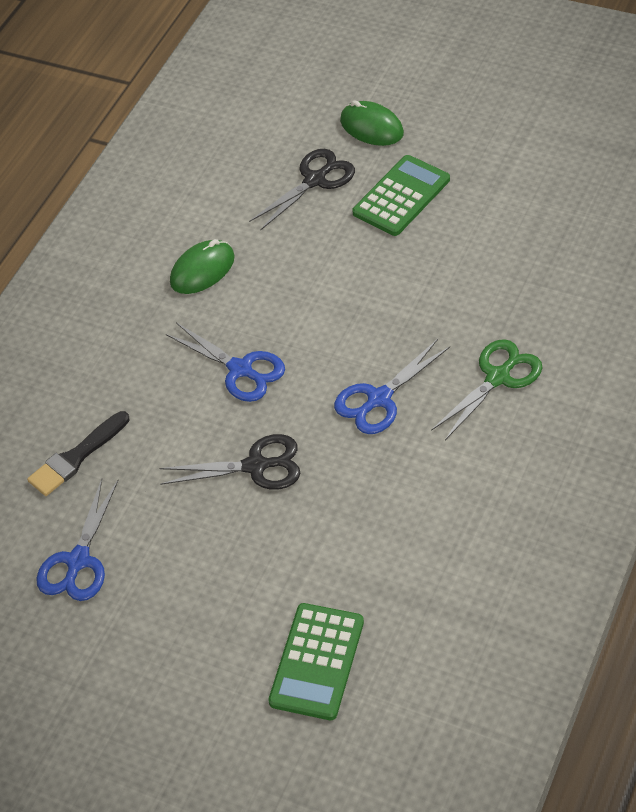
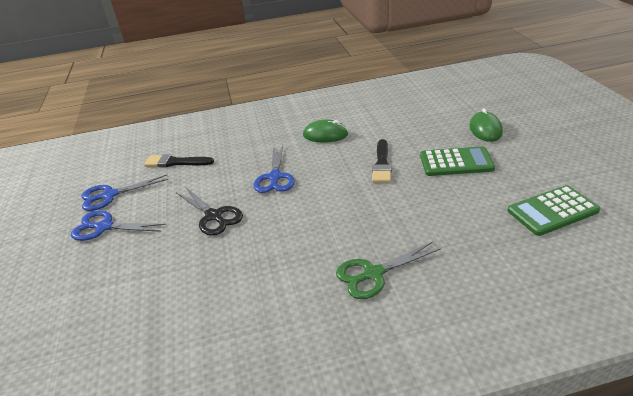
camera: 50 degrees right, 15 degrees down
black scissors [249,149,355,230] -> none
green calculator [268,603,364,720] -> green calculator moved to [507,185,600,236]
blue scissors [334,339,450,434] -> blue scissors moved to [71,210,166,241]
green scissors [431,339,542,440] -> green scissors turned 150 degrees clockwise [336,242,441,299]
none -> black brush [372,139,391,183]

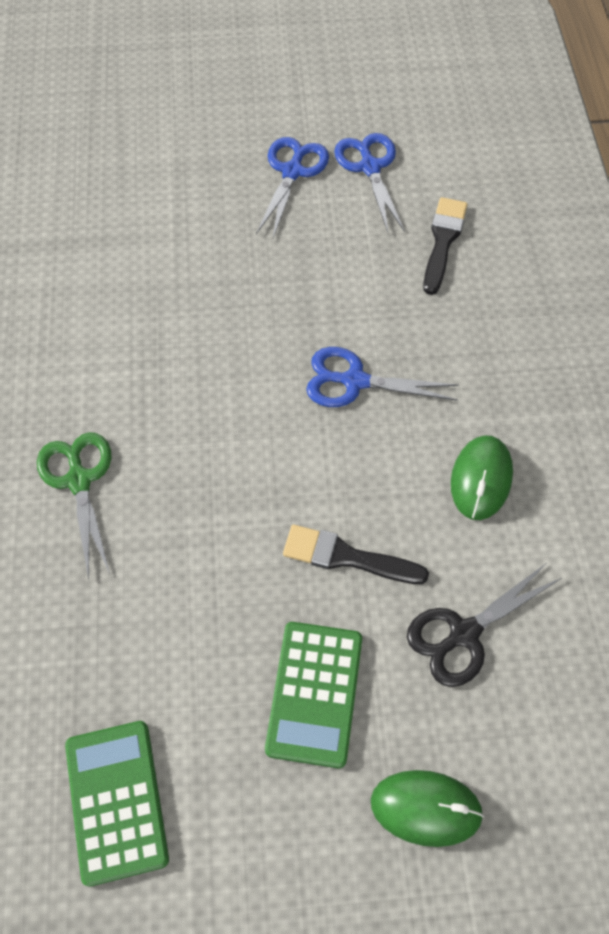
camera: 95 degrees right, 25 degrees up
black scissors [177,187,243,236] -> black scissors moved to [407,564,561,687]

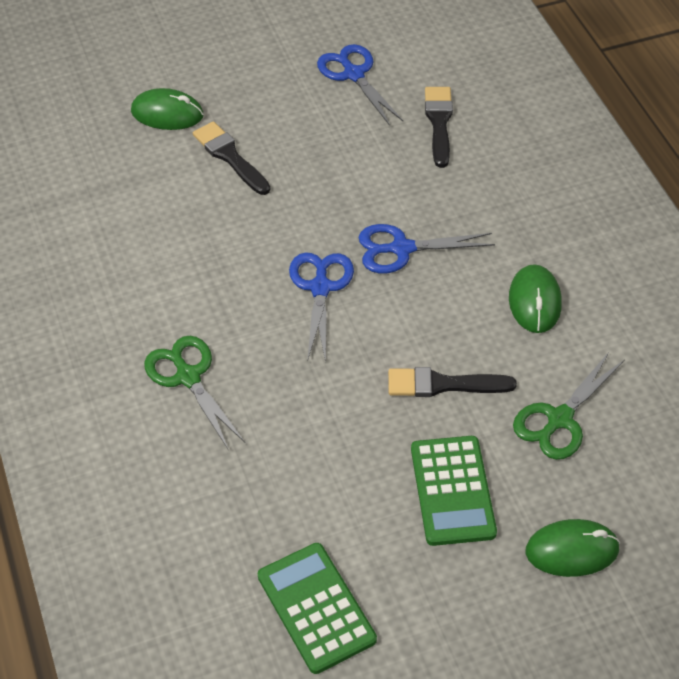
camera: 15 degrees left, 10 degrees down
blue scissors [256,137,329,238] -> blue scissors moved to [289,252,354,363]
black scissors [407,564,561,687] -> green scissors [513,351,625,460]
none -> green mouse [131,88,204,130]
none -> black brush [193,121,270,195]

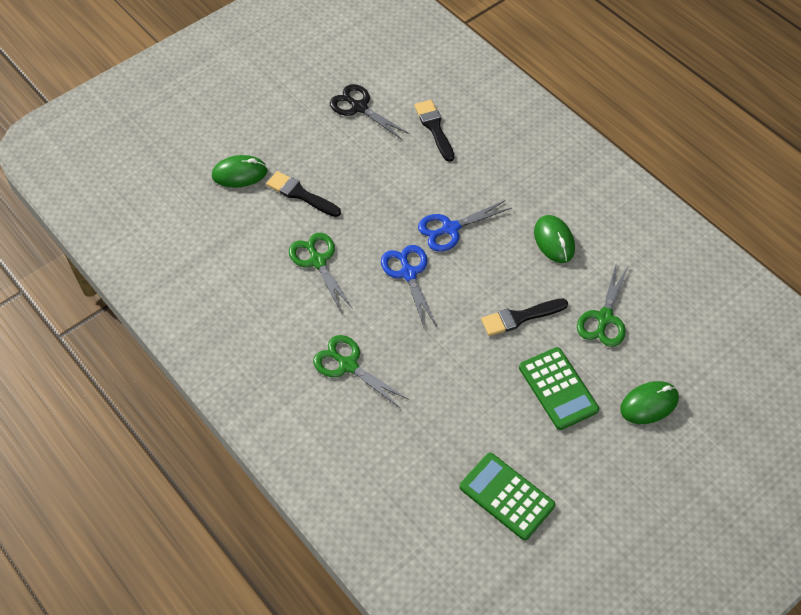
camera: 20 degrees left, 5 degrees up
blue scissors [317,44,403,126] -> black scissors [330,84,410,140]
none -> green scissors [289,233,353,312]

